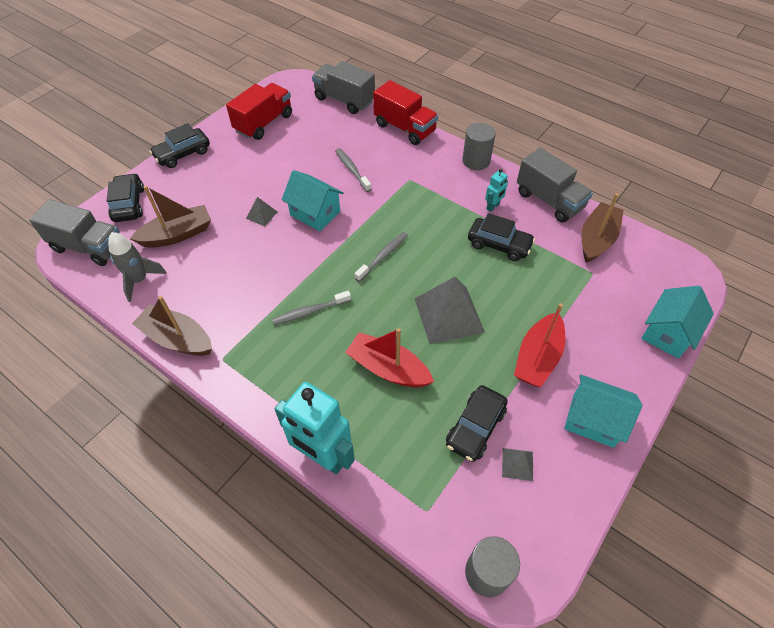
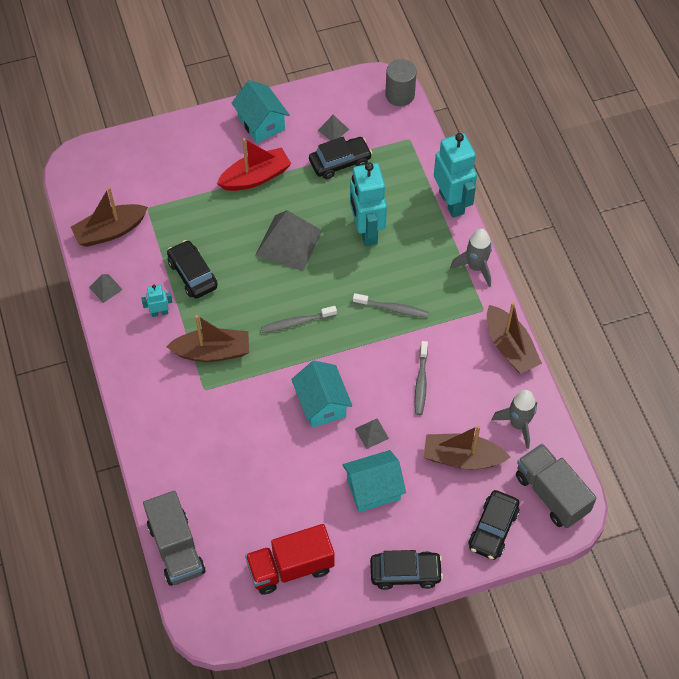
camera: 145 degrees left, 5 degrees up
grey toothbrush [335,148,372,192] -> grey toothbrush moved to [415,341,428,415]
red boat [345,328,434,387] -> turquoise robot [350,162,387,246]
red truck [373,80,438,145] -> none
grey cylinder [462,123,496,170] -> none
grey truck [517,147,593,223] -> grey pyramid [89,274,123,303]
turquoise house [641,286,714,359] -> turquoise house moved to [343,450,406,512]
none -> brown boat [166,315,249,362]
none -> grey rocket [450,229,492,287]

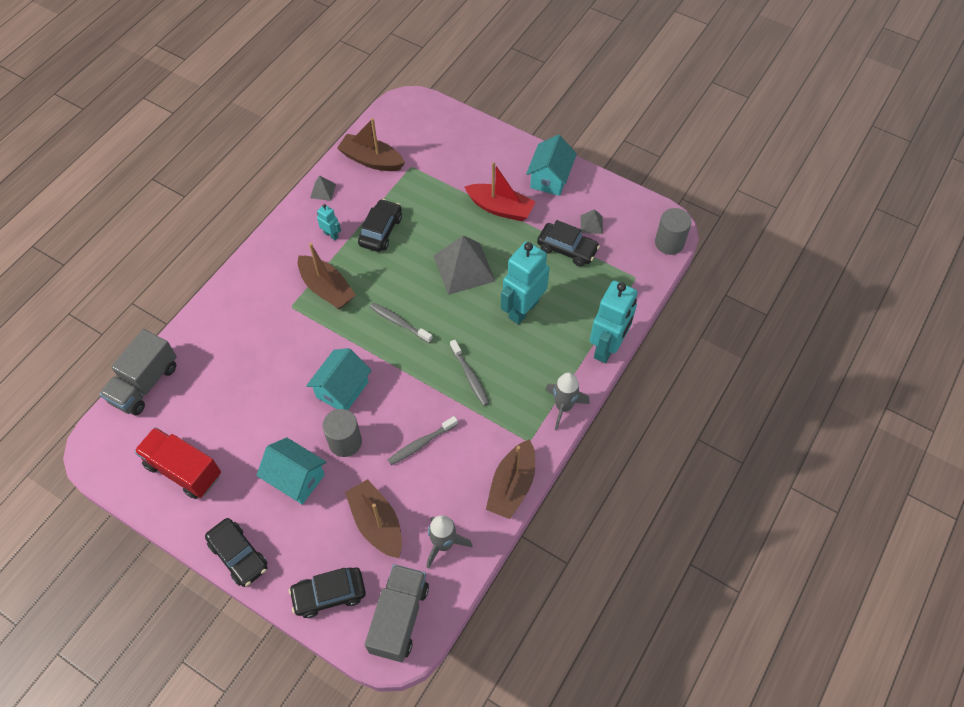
camera: 50 degrees right, 0 degrees up
grey pyramid [355,418,389,449] -> grey cylinder [322,409,362,457]

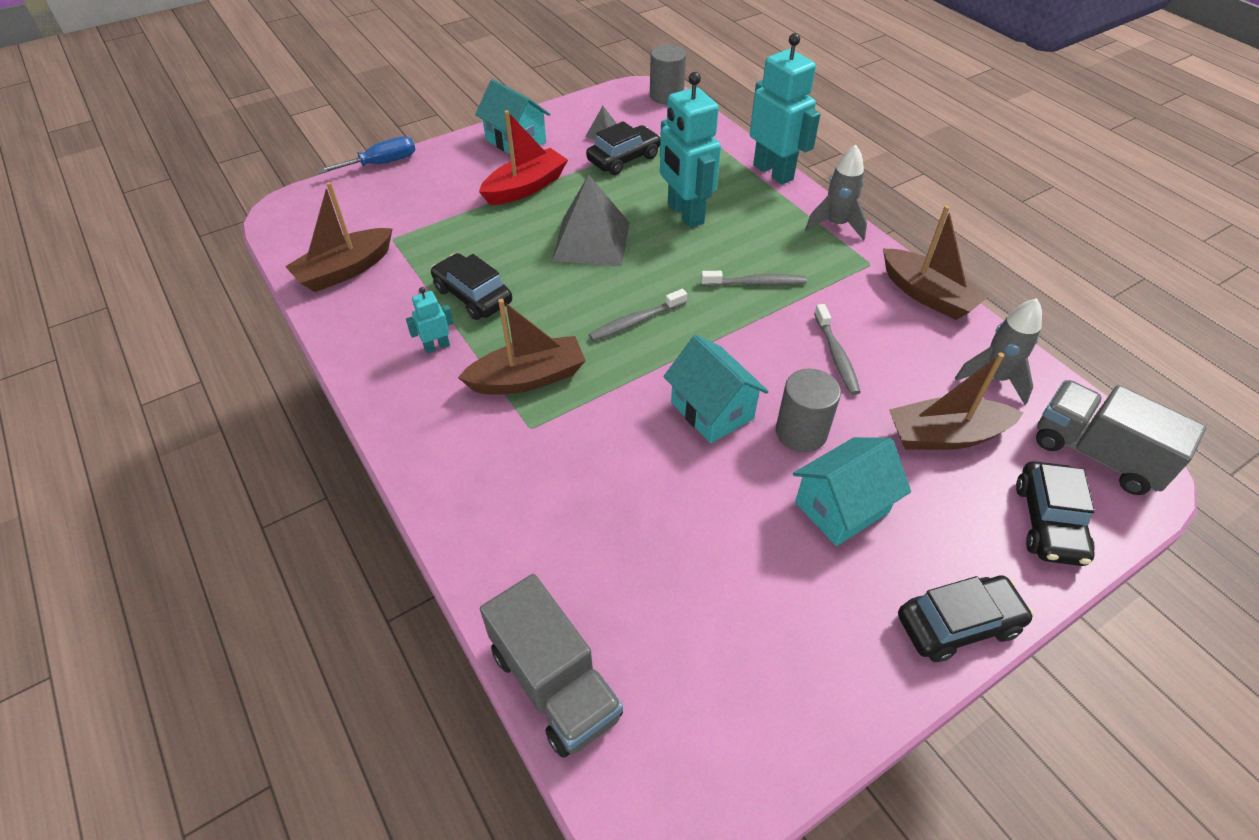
camera: 65 degrees left, 10 degrees down
red truck [134,427,221,499] -> none
grey pyramid [310,175,336,201] -> none
none -> blue screwdriver [317,136,415,174]

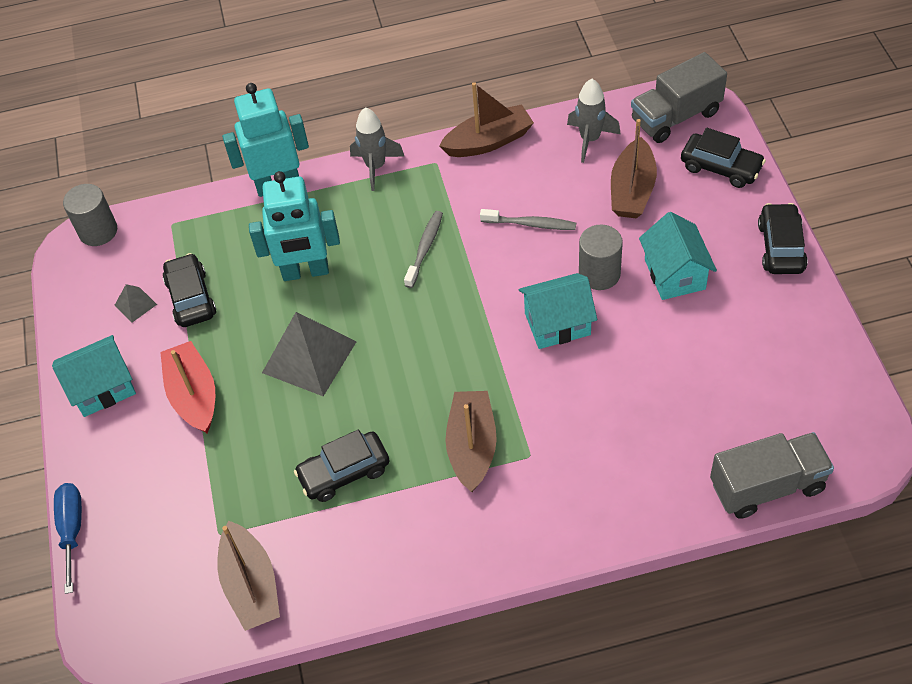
camera: 65 degrees left, 5 degrees up
turquoise robot [406,287,454,354] -> none
grey toothbrush [588,289,687,341] -> none

